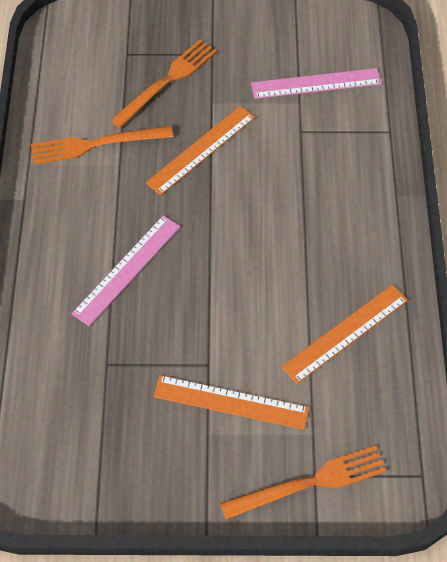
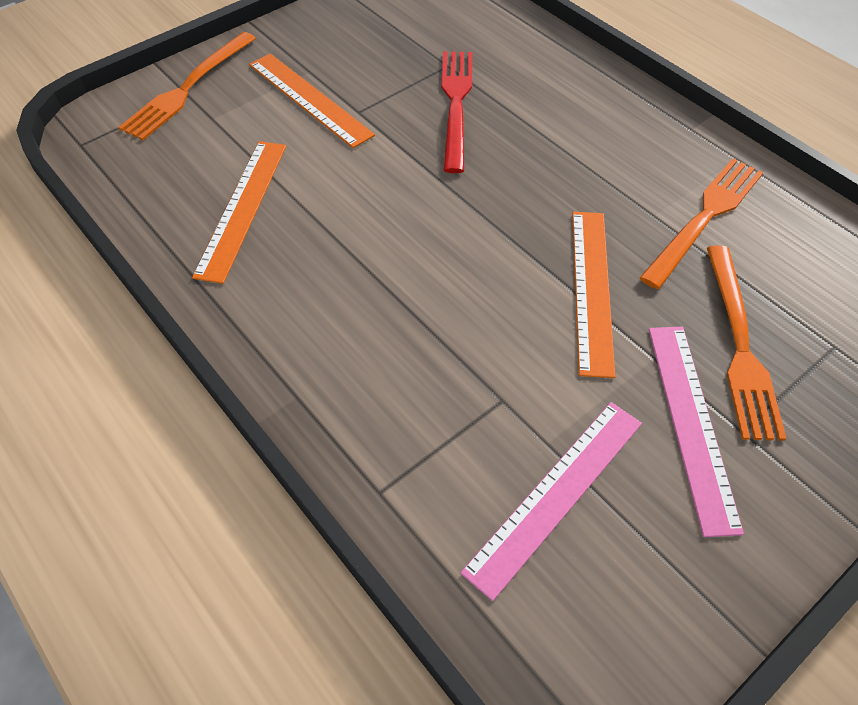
camera: 140 degrees right, 5 degrees down
pink ruler [72,215,181,326] -> pink ruler moved to [649,327,744,537]
orange ruler [154,375,309,430] -> orange ruler turned 75 degrees clockwise [249,54,375,148]
none -> red fork [441,51,472,173]

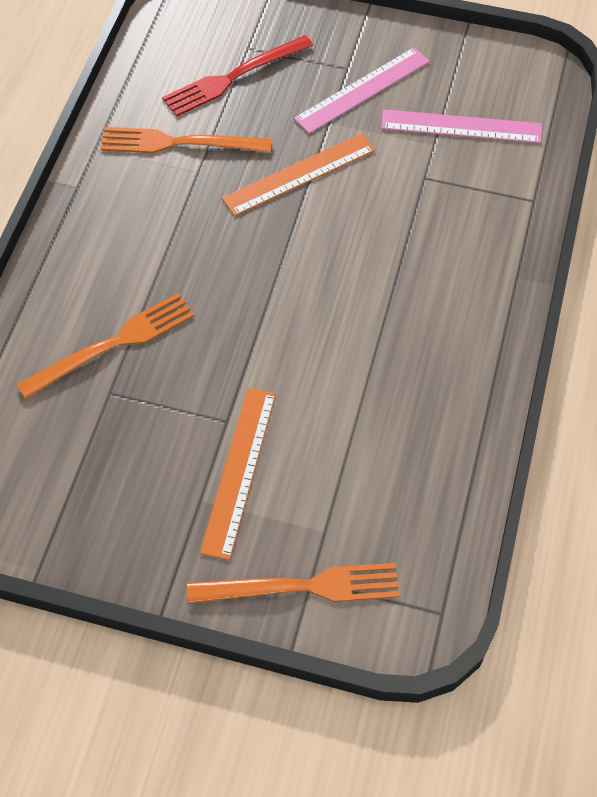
camera: 125 degrees left, 5 degrees up
orange ruler [192,141,286,284] -> none
red fork [441,51,472,173] -> red fork moved to [162,35,313,117]
orange fork [707,245,787,441] -> orange fork moved to [17,293,195,399]

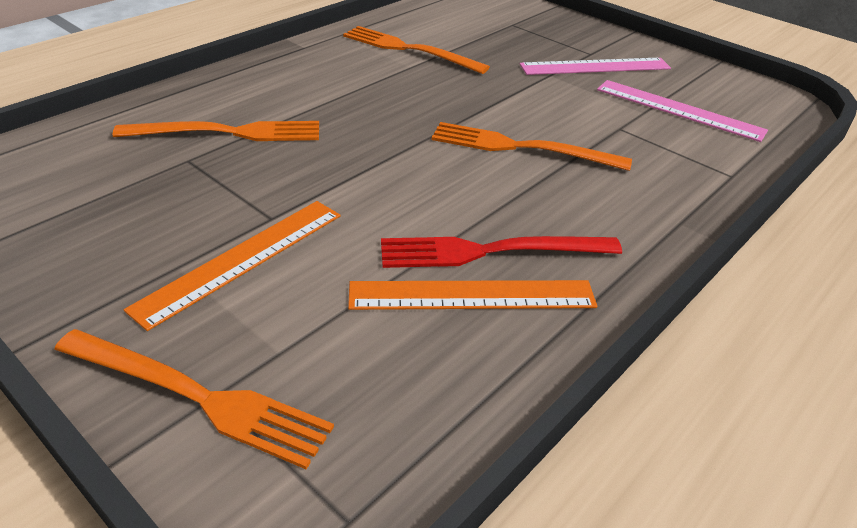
camera: 25 degrees right, 20 degrees down
red fork [162,35,313,117] -> red fork moved to [381,236,622,268]
orange ruler [222,133,375,216] -> orange ruler moved to [348,280,597,310]
none -> orange fork [432,122,632,171]

